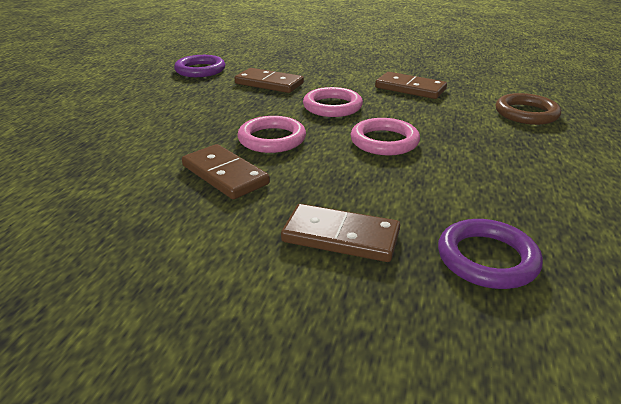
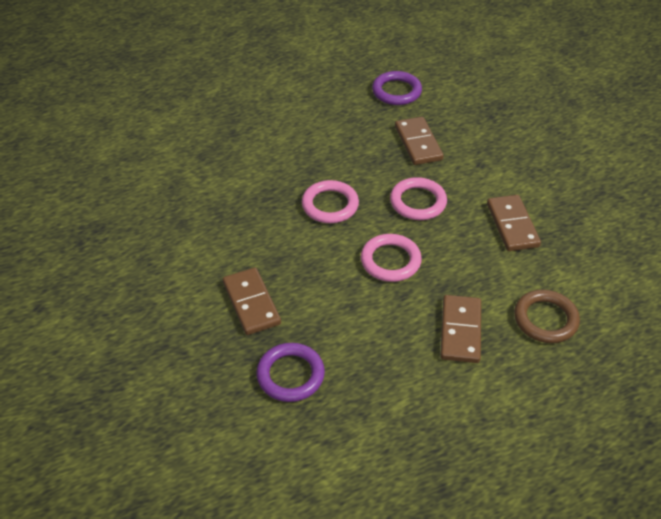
camera: 50 degrees right, 15 degrees up
brown domino [182,144,270,199] -> brown domino moved to [440,295,481,363]

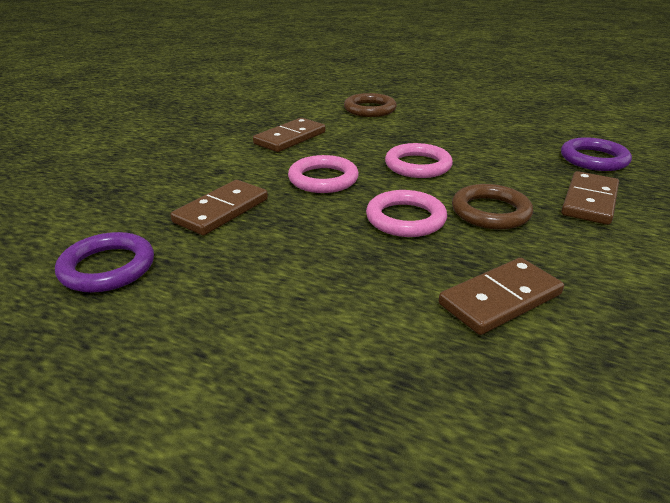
camera: 130 degrees left, 15 degrees down
brown domino [440,295,481,363] -> brown domino moved to [439,258,564,335]
none -> brown ring [452,184,533,230]

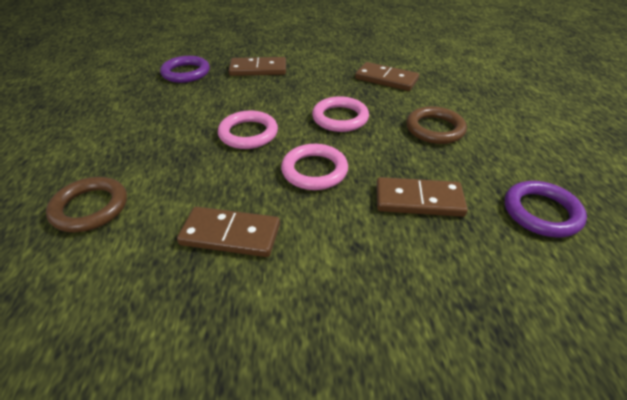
camera: 120 degrees left, 10 degrees up
brown ring [452,184,533,230] -> brown ring moved to [406,106,467,144]

